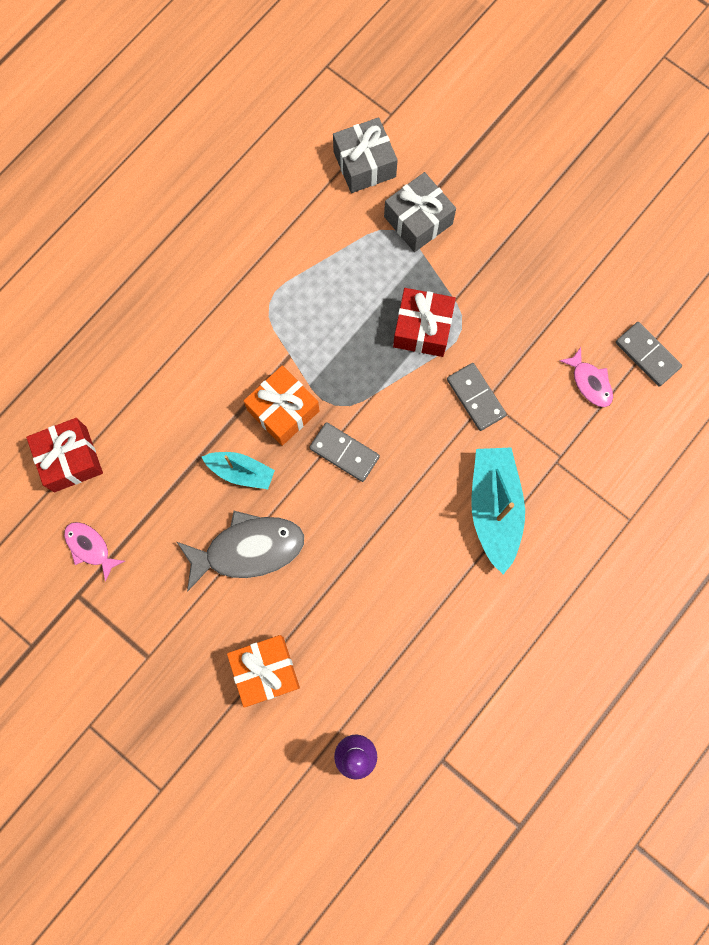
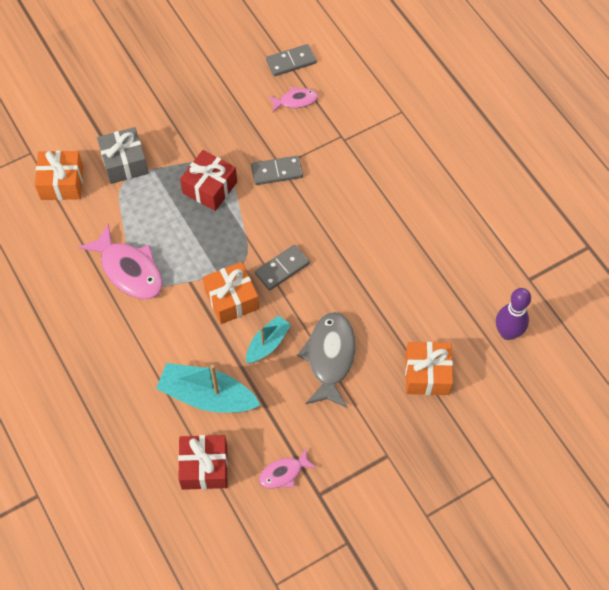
camera: 70 degrees left, 15 degrees down
grey gift [333,117,398,193] -> orange gift [35,151,83,200]
turquoise boat [471,448,525,575] -> turquoise boat moved to [156,363,260,413]
none -> pink fish [78,223,163,299]

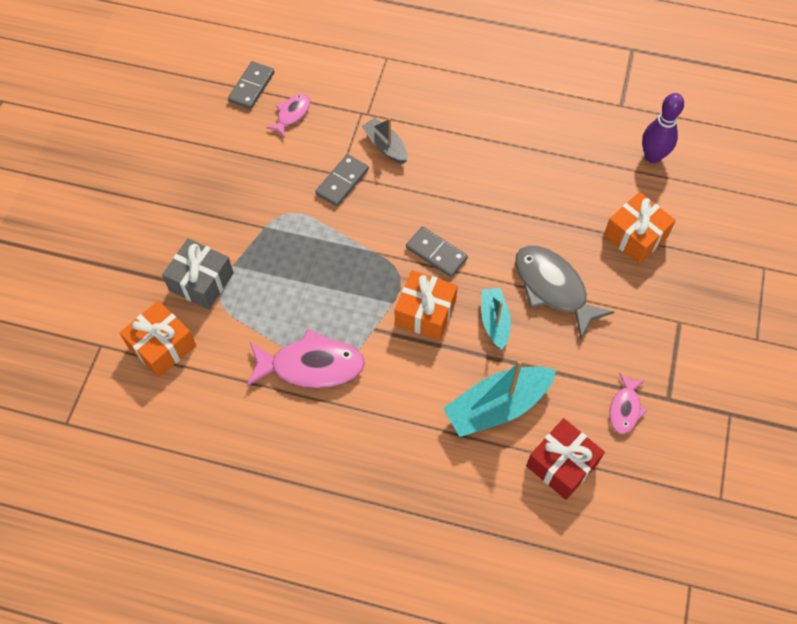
camera: 45 degrees left, 0 degrees up
red gift [180,150,237,211] -> none
grey domino [255,245,310,291] -> grey domino turned 60 degrees counterclockwise [406,226,468,277]
none -> grey boat [362,118,407,164]

